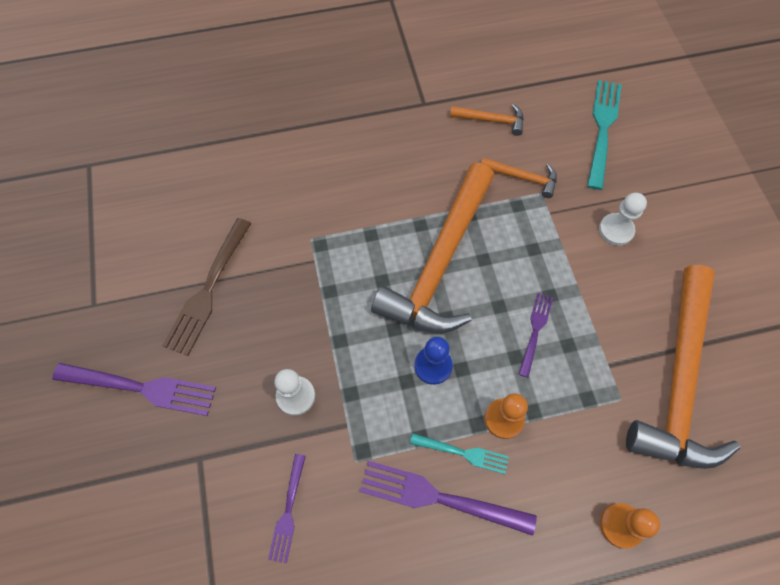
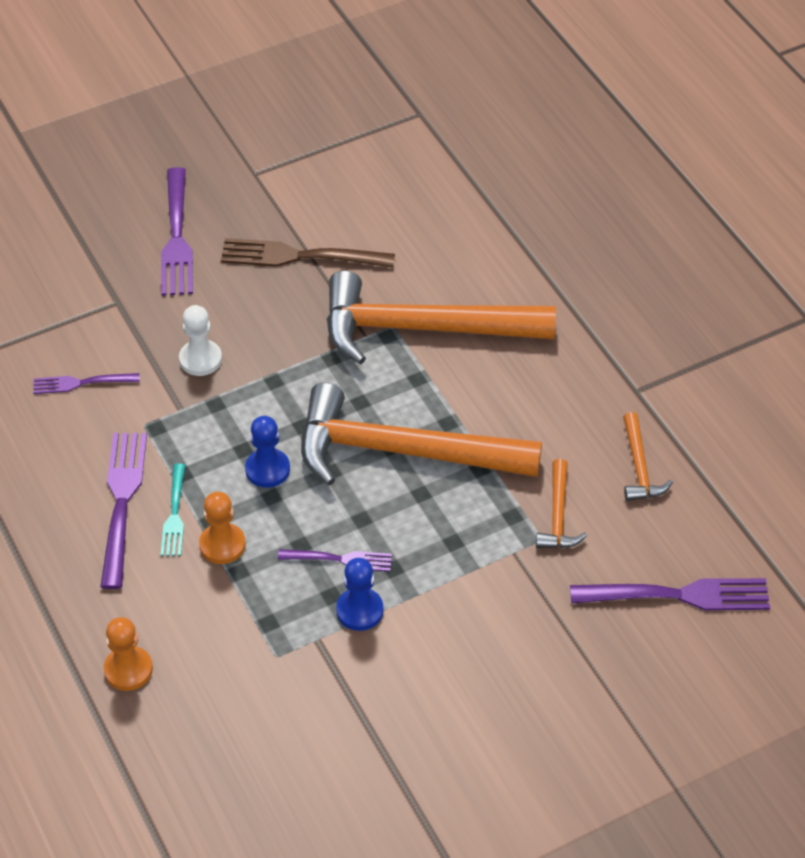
camera: 75 degrees right, 15 degrees down
turquoise fork [587,80,622,190] -> purple fork [570,578,770,611]
white pawn [599,193,647,246] -> none
orange hammer [626,265,740,469] -> orange hammer moved to [327,271,556,364]
none -> blue pawn [336,558,383,631]

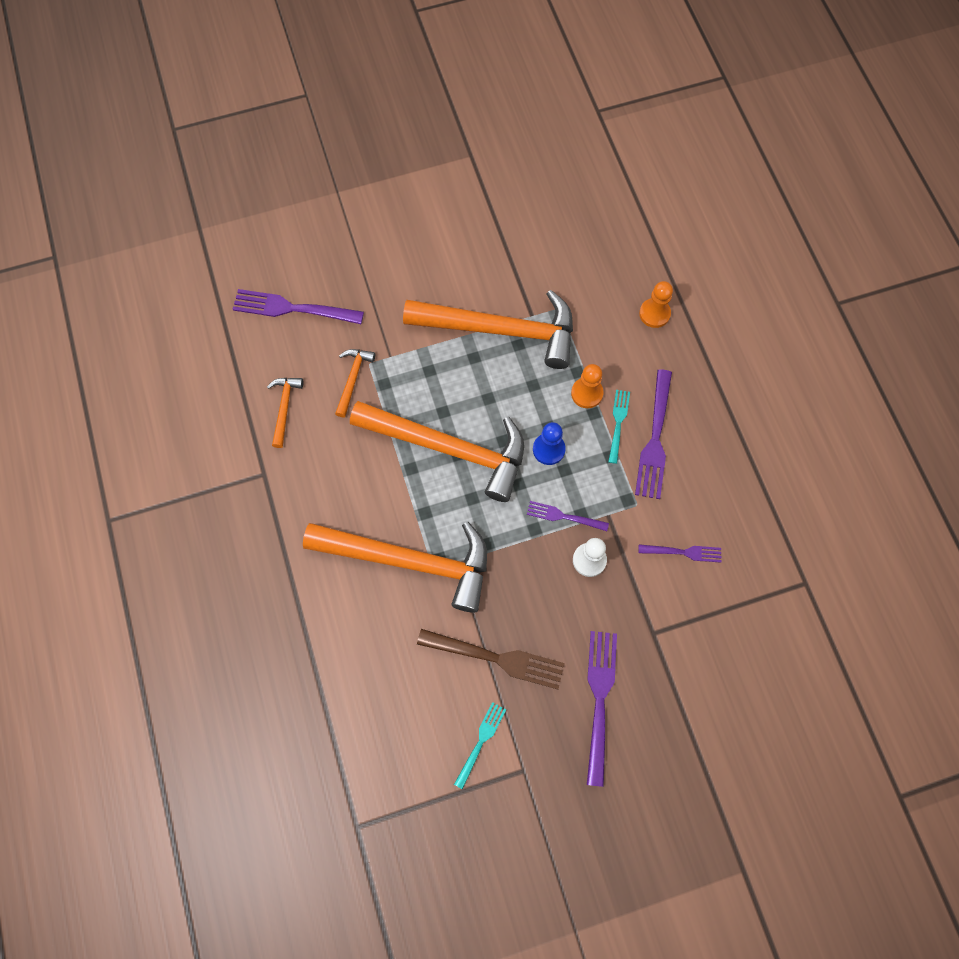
camera: 170 degrees left, 20 degrees up
purple fork [278,549,392,572] -> purple fork moved to [527,501,609,531]
blue pawn [336,558,383,631] -> orange hammer [403,290,573,369]
none -> turquoise fork [454,702,506,789]

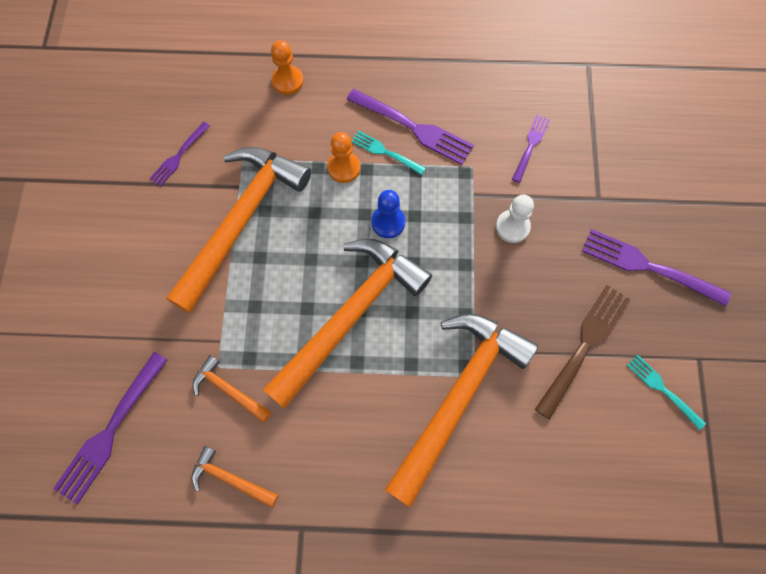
camera: 70 degrees left, 0 degrees up
purple fork [527,501,609,531] -> purple fork moved to [149,122,210,186]

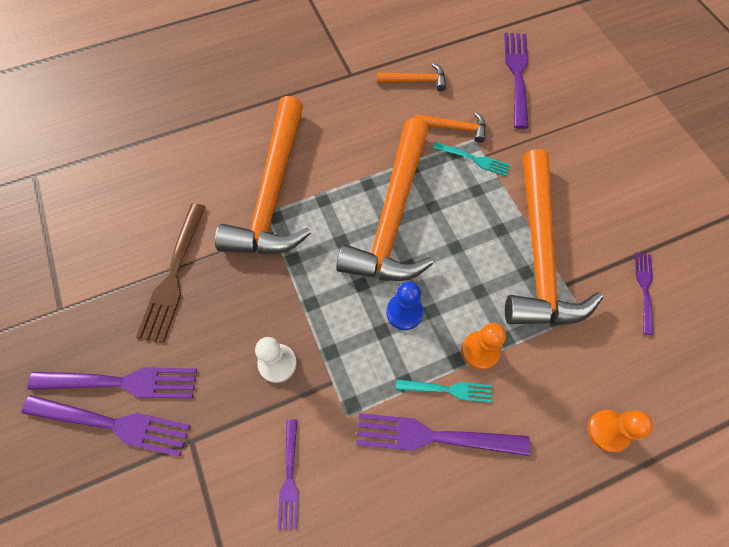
camera: 155 degrees right, 5 degrees down
turquoise fork [627,354,706,430] -> turquoise fork moved to [433,142,510,176]
none -> purple fork [21,395,191,457]

